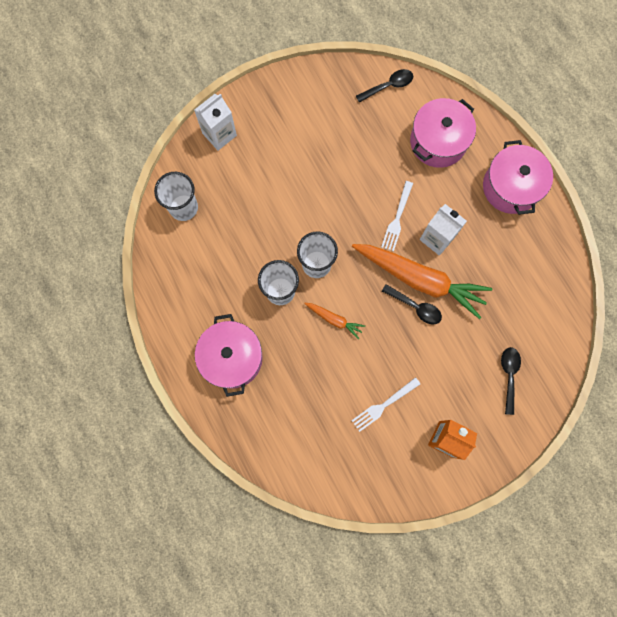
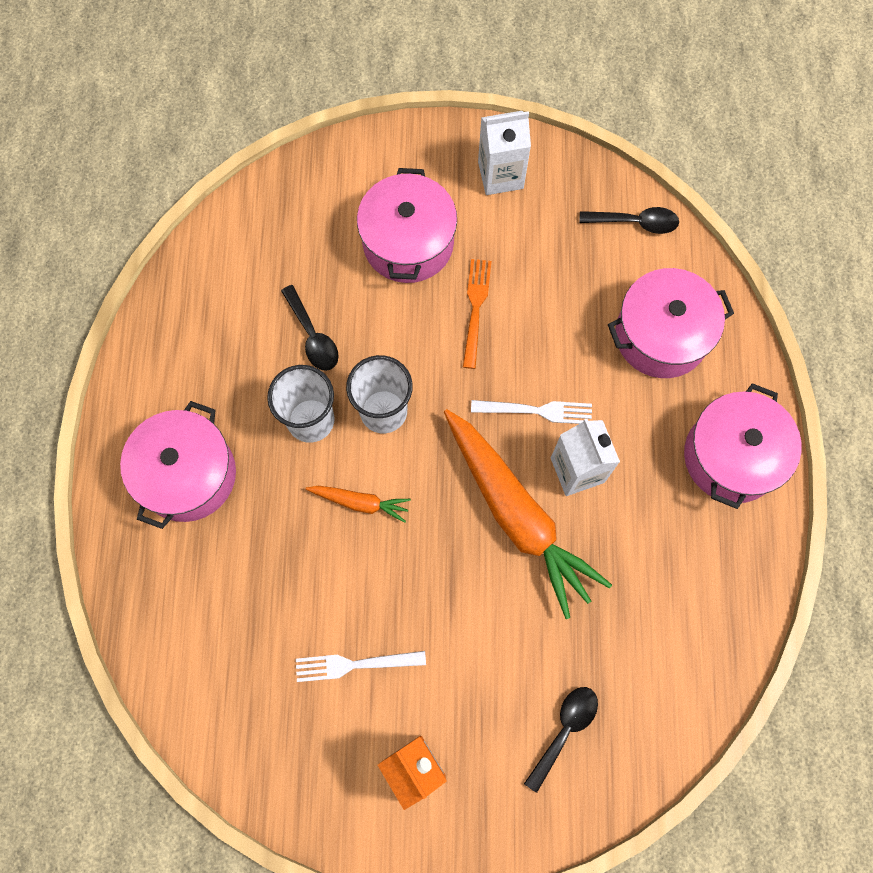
camera: 30 degrees right, 5 degrees down
white cup [154,172,198,221] -> none
white carton [194,94,237,150] -> white carton moved to [478,111,531,195]
orange carrot [304,303,365,339] -> orange carrot turned 45 degrees counterclockwise [306,486,411,523]
white fork [381,181,413,251] -> white fork turned 135 degrees counterclockwise [471,400,592,424]
black spoon [382,284,442,324] -> black spoon moved to [281,285,339,371]
none -> pink pot [357,168,457,283]
none -> orange fork [463,259,491,369]

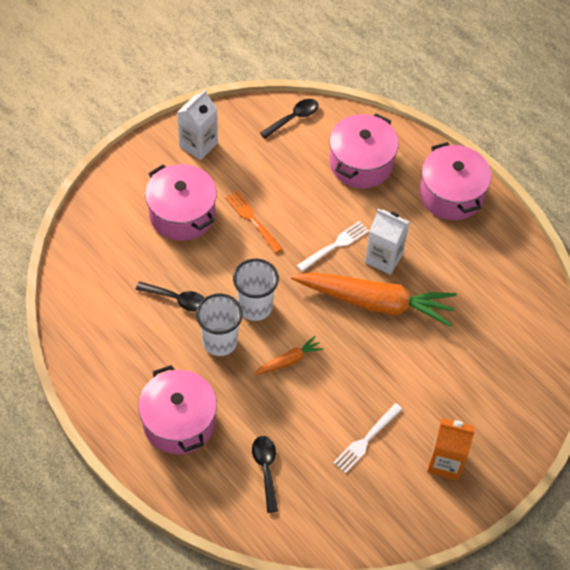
camera: 45 degrees left, 15 degrees down
black spoon [524,687,598,793] -> black spoon moved to [252,436,278,513]

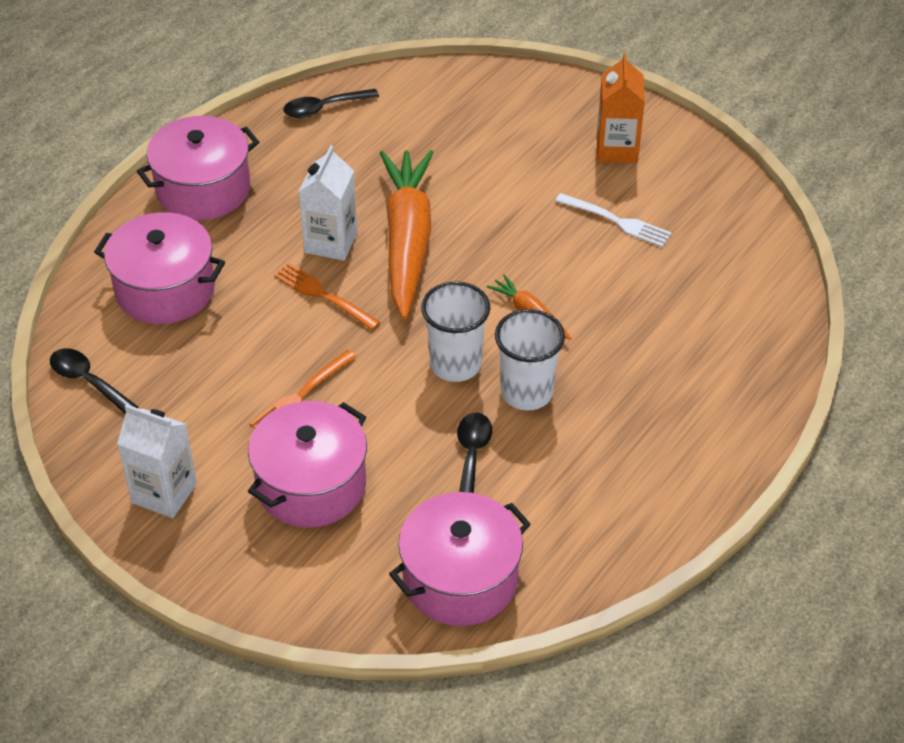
camera: 100 degrees left, 10 degrees down
pink pot [138,365,217,454] -> pink pot moved to [389,492,531,626]
black spoon [252,436,278,513] -> black spoon moved to [283,89,379,118]
white fork [297,221,369,272] -> orange fork [274,263,381,330]

